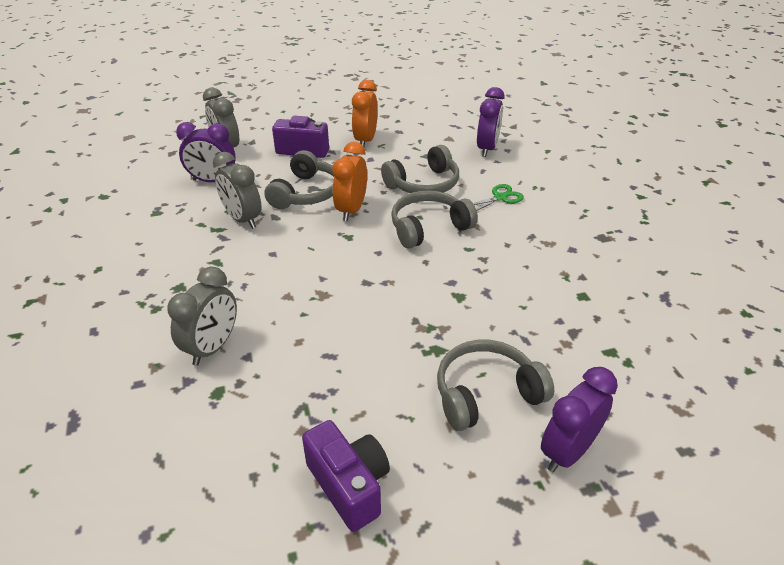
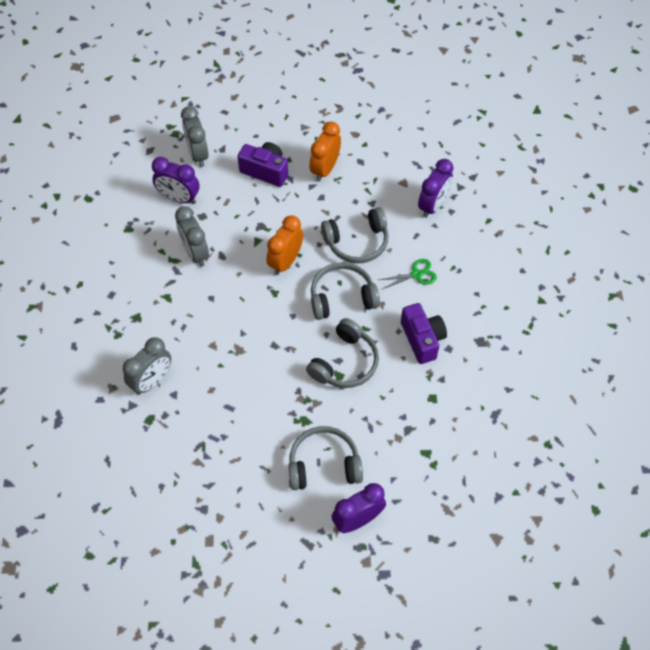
camera: 15 degrees right, 20 degrees up
grey headphones [264,150,334,209] -> grey headphones moved to [306,318,379,388]
purple camera [302,420,390,532] -> purple camera moved to [401,303,447,364]

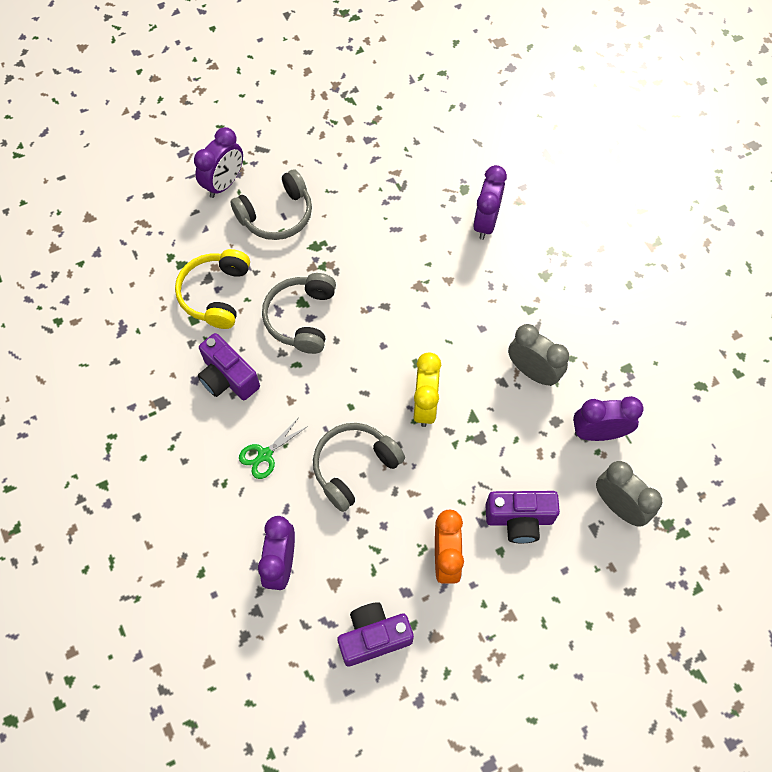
camera: 155 degrees right, 5 degrees up
grey clock [123,337,171,395] -> purple clock [473,165,507,240]
orange clock [266,215,303,275] -> yellow clock [414,352,441,427]
grey headphones [311,262,380,320] -> none
none -> yellow headphones [175,249,250,329]
none -> purple camera [337,602,414,666]

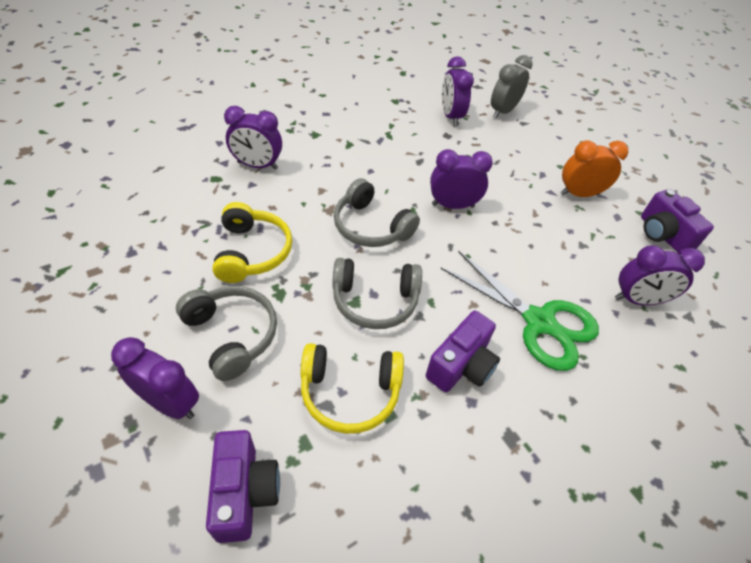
camera: 100 degrees left, 15 degrees down
green scissors [239,417,308,479] -> green scissors [441,251,599,371], size x2.09
grey headphones [313,423,405,512] -> grey headphones moved to [334,178,420,247]
yellow clock [414,352,441,427] -> purple clock [430,149,493,209]
purple camera [485,491,560,543] -> purple camera moved to [206,430,280,543]
grey clock [508,324,569,386] -> none
none -> yellow headphones [212,202,292,283]

